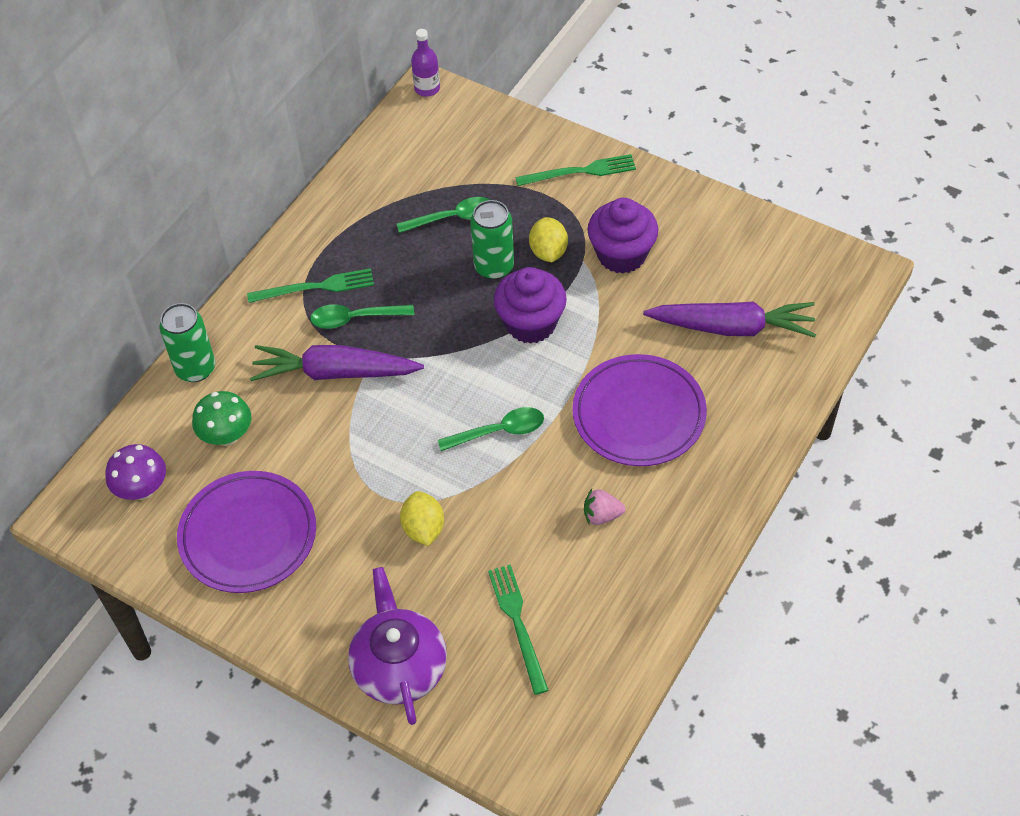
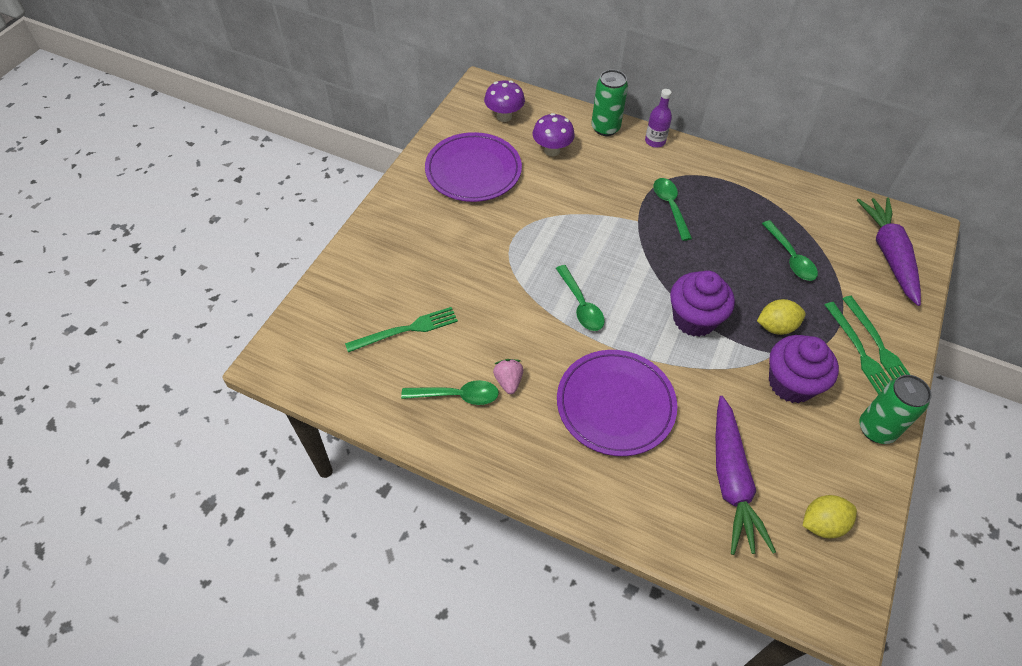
camera: 80 degrees right, 0 degrees up
green mushroom [192,391,251,446] -> purple mushroom [533,113,575,156]
green fork [247,268,374,303] -> green fork moved to [825,302,890,395]
purple carrot [250,345,424,381] -> purple carrot moved to [857,198,921,306]
purple teapot [348,567,447,725] -> none
yellow lemon [400,491,444,546] -> yellow lemon moved to [803,495,857,538]
purple bottle [411,29,440,97] -> purple bottle moved to [645,89,672,148]
green can [470,200,514,280] -> green can moved to [859,375,932,444]
none -> green spoon [401,380,499,405]

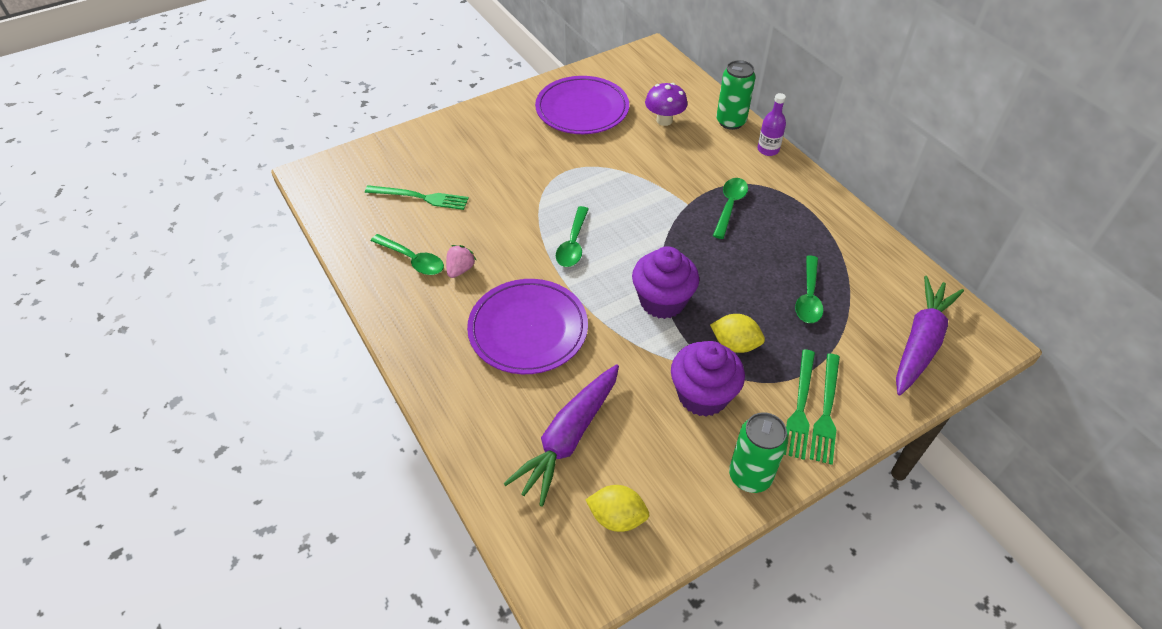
camera: 35 degrees right, 5 degrees down
purple mushroom [484,80,525,122] -> none

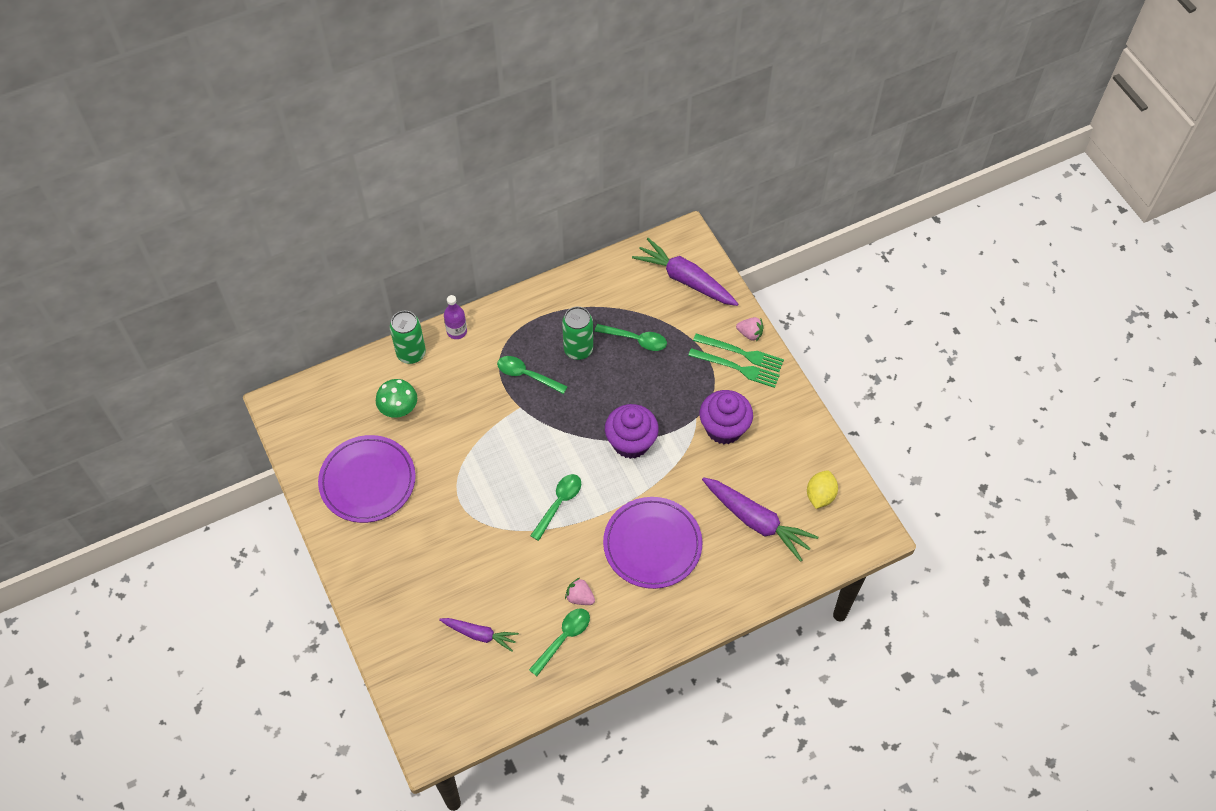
camera: 85 degrees left, 10 degrees up
green fork [365,185,469,210] -> purple carrot [439,618,519,652]
green spoon [556,206,589,267] -> green spoon turned 75 degrees counterclockwise [530,474,581,541]
purple mushroom [645,83,688,126] -> green mushroom [376,379,417,418]
yellow lemon [710,314,765,353] -> none
green can [729,412,788,493] -> green can moved to [562,306,593,360]
none -> pink strawberry [736,317,763,341]

